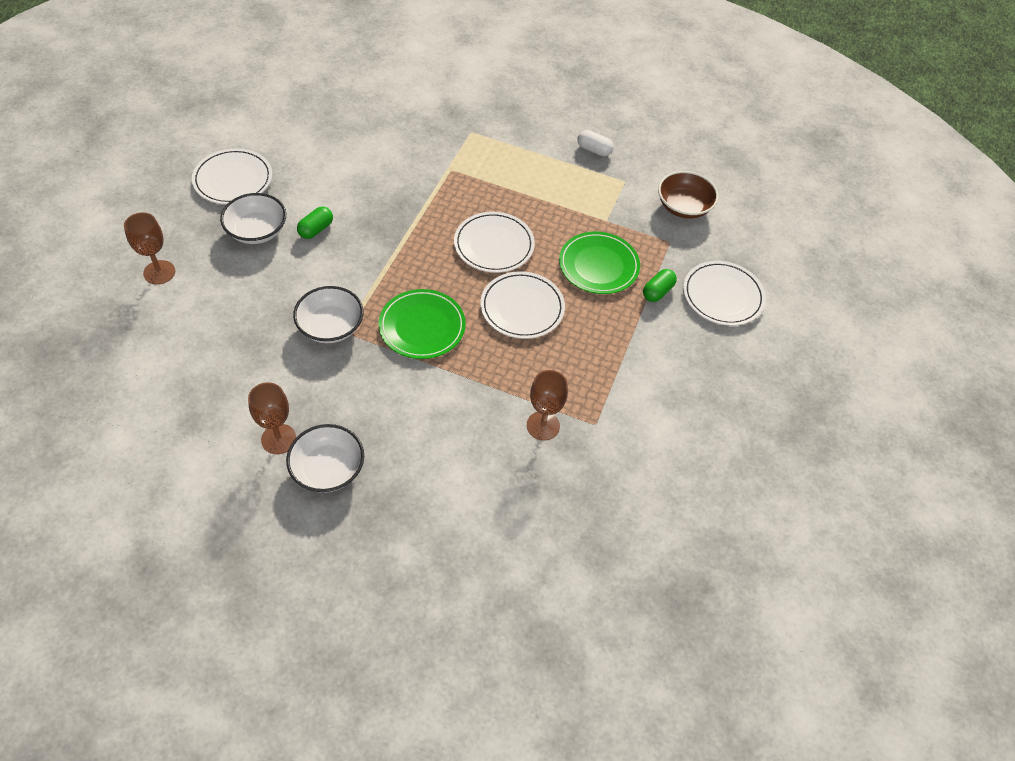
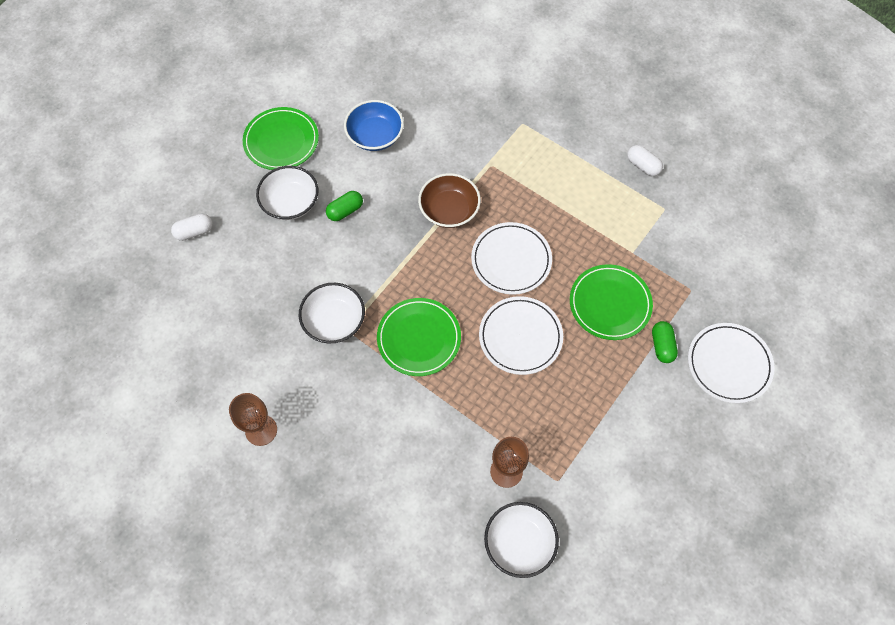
camera: 20 degrees right, 10 degrees up
brown goblet [124,212,175,285] -> white capsule [171,214,213,241]
white plate [192,148,272,205] -> green plate [243,107,319,170]
white bowl [286,424,364,493] -> white bowl moved to [484,502,559,578]
green capsule [643,269,677,302] -> green capsule turned 60 degrees counterclockwise [652,321,678,363]
brown bowl [658,171,719,219] -> brown bowl moved to [418,173,481,228]
none -> blue bowl [344,100,404,151]

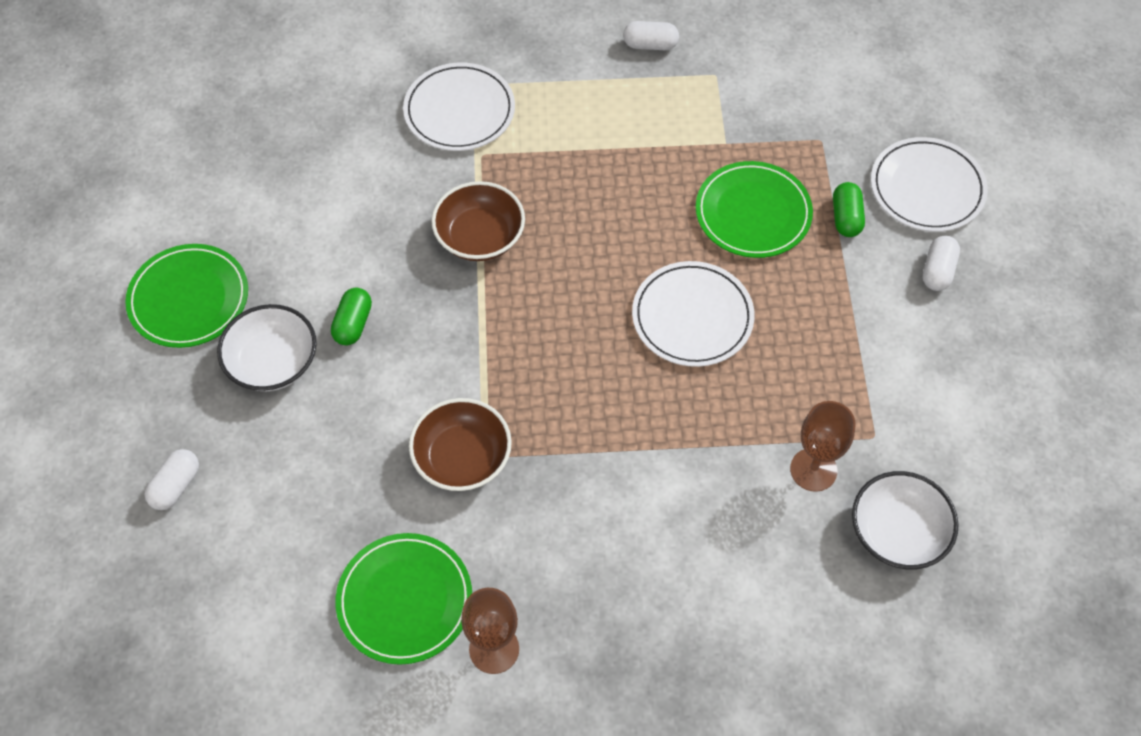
camera: 40 degrees left, 5 degrees down
white bowl [299,283,365,344] -> brown bowl [409,398,512,491]
blue bowl [344,100,404,151] -> none
green plate [377,298,461,376] -> green plate moved to [336,533,472,665]
white plate [471,222,552,295] -> white plate moved to [403,63,515,151]
green capsule [652,321,678,363] -> green capsule turned 45 degrees clockwise [833,182,865,237]
none -> white capsule [923,236,960,291]

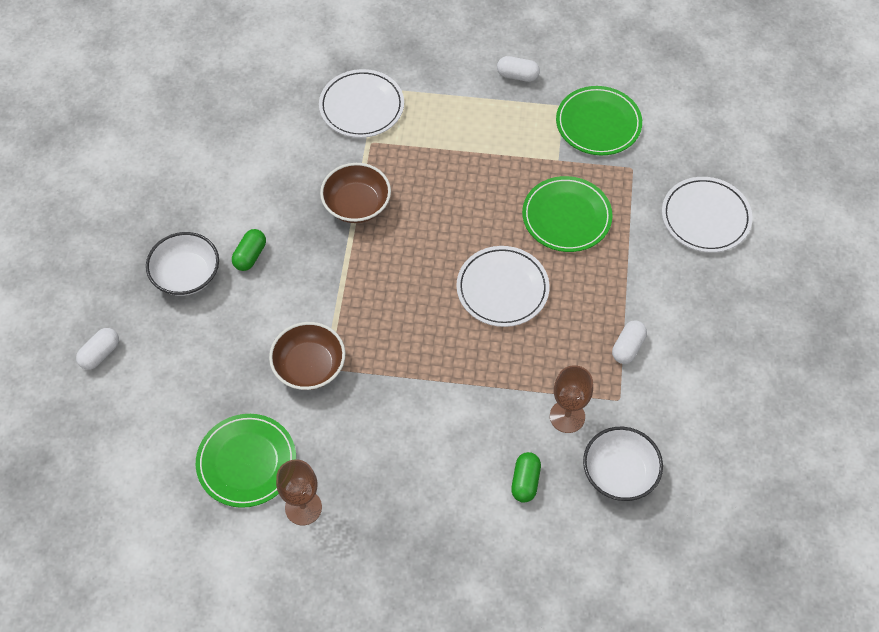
camera: 10 degrees right, 0 degrees up
green plate [125,244,248,348] -> green plate moved to [556,86,642,155]
green capsule [833,182,865,237] -> green capsule moved to [511,452,541,503]
white capsule [923,236,960,291] -> white capsule moved to [612,320,647,364]

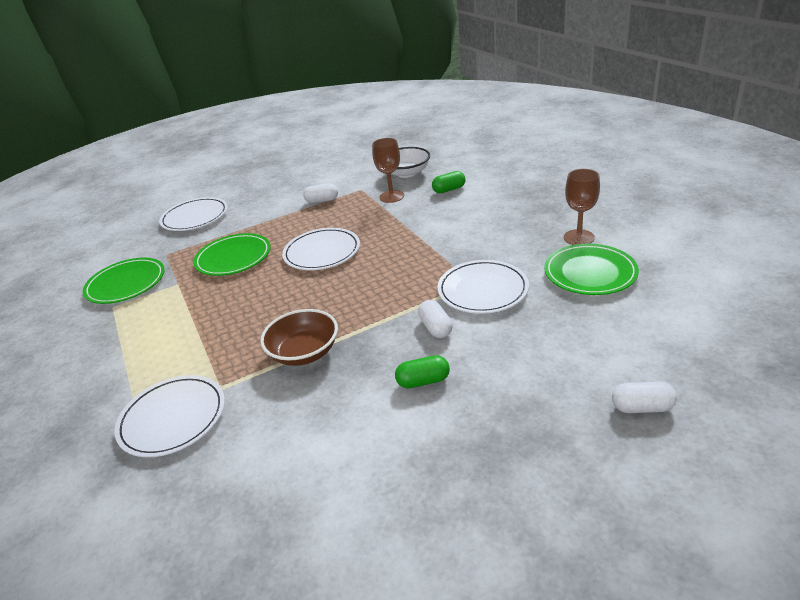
camera: 120 degrees left, 25 degrees down
white bowl [146,232,219,296] -> none
brown bowl [269,322,345,390] -> white plate [438,260,529,314]
white capsule [497,56,540,82] -> white capsule moved to [418,300,453,338]

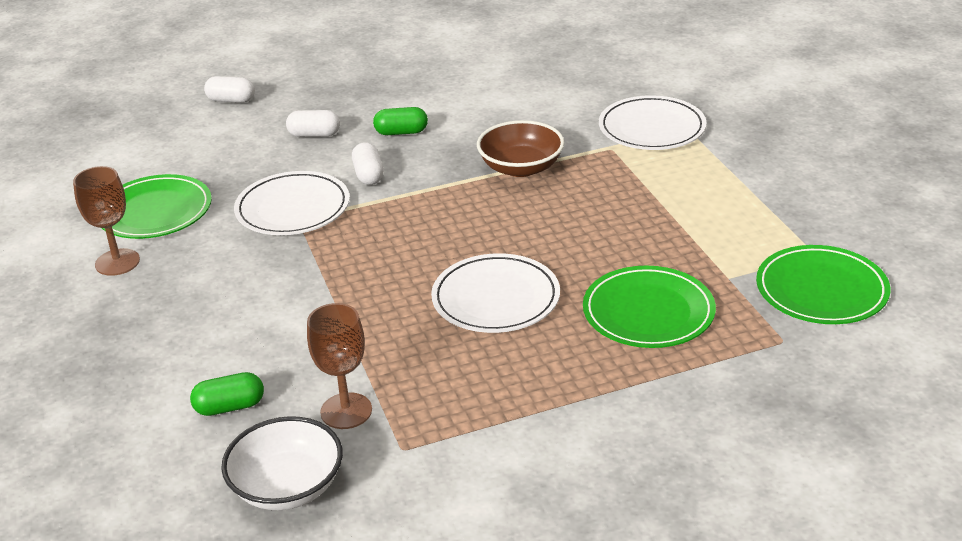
camera: 175 degrees left, 0 degrees up
white plate [159,197,228,231] -> none
white capsule [303,183,338,203] -> white capsule moved to [286,110,340,137]

